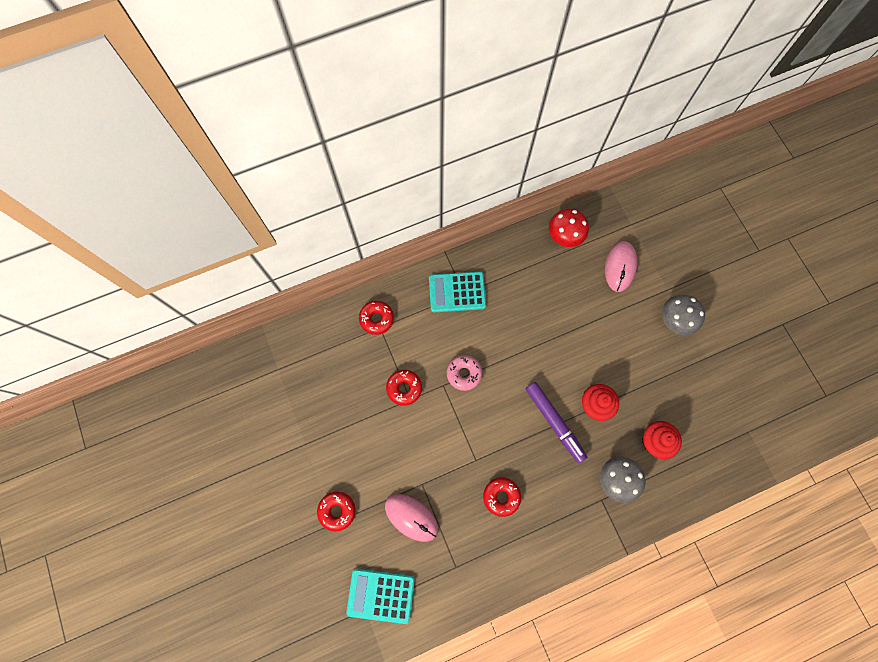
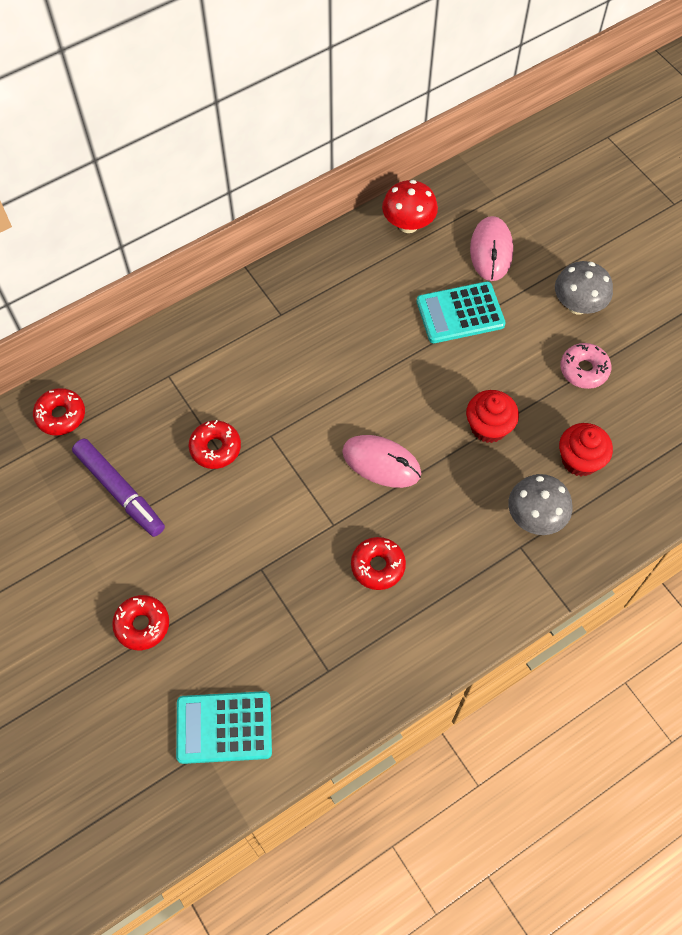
camera: 10 degrees left, 10 degrees down
red donut [359,301,394,335] -> red donut moved to [33,388,85,436]
pink mouse [385,494,438,542] -> pink mouse moved to [342,435,421,488]
turquoise calculator [429,272,486,312] -> turquoise calculator moved to [417,281,506,343]
pink donut [447,355,482,391] -> pink donut moved to [560,343,611,389]
purple marker [526,382,587,463] -> purple marker moved to [72,439,165,537]

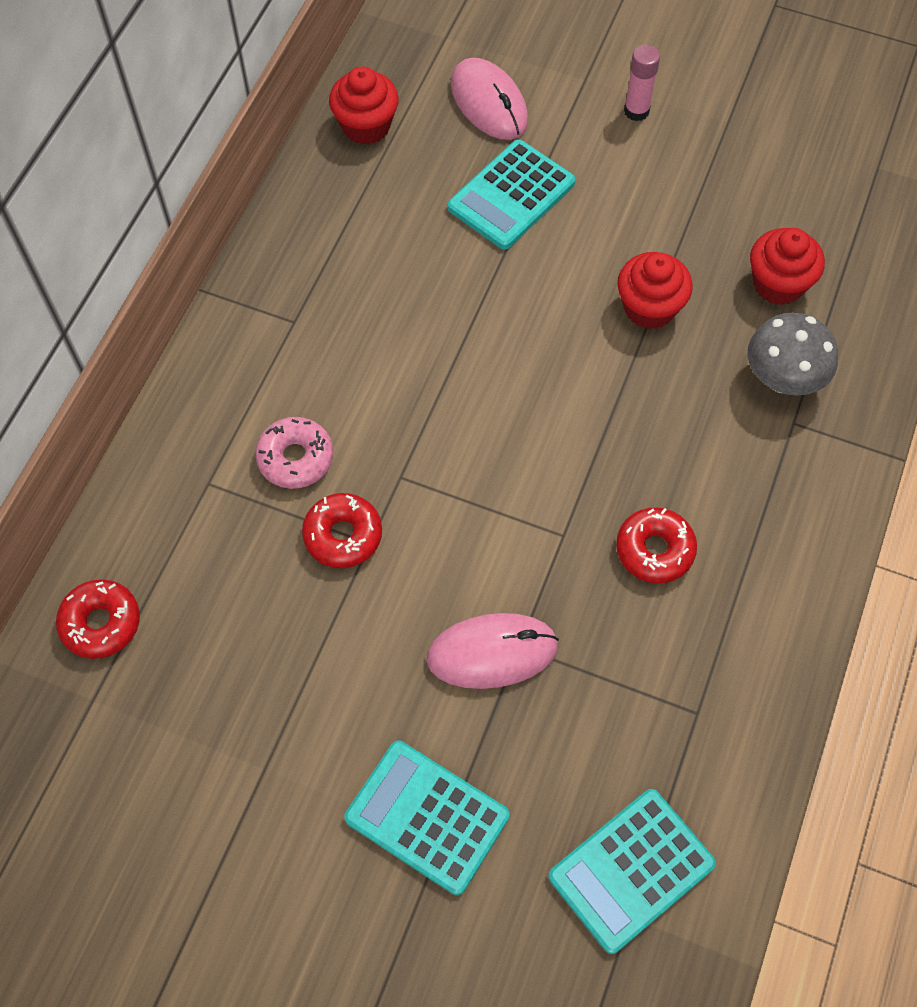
camera: 35 degrees left, 0 degrees up
purple marker [72,439,165,537] -> none
red donut [112,595,169,650] -> turquoise calculator [344,741,510,895]
pink mouse [342,435,421,488] -> pink mouse moved to [427,613,559,689]
red mushroom [382,180,438,233] -> red cupcake [329,67,399,144]
grey mushroom [555,261,613,315] -> pink glue stick [624,45,660,121]
pink donut [560,343,611,389] -> pink donut moved to [255,417,333,489]

